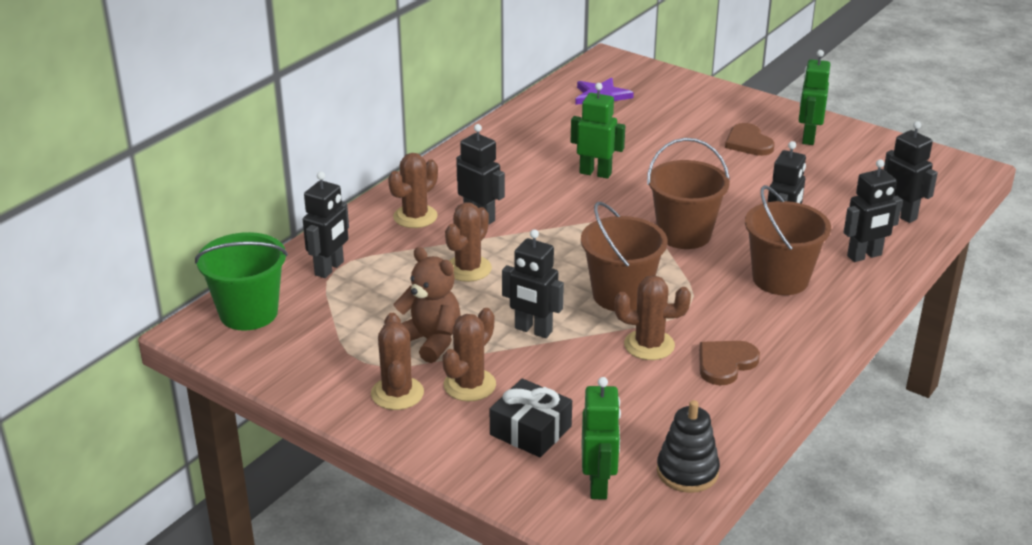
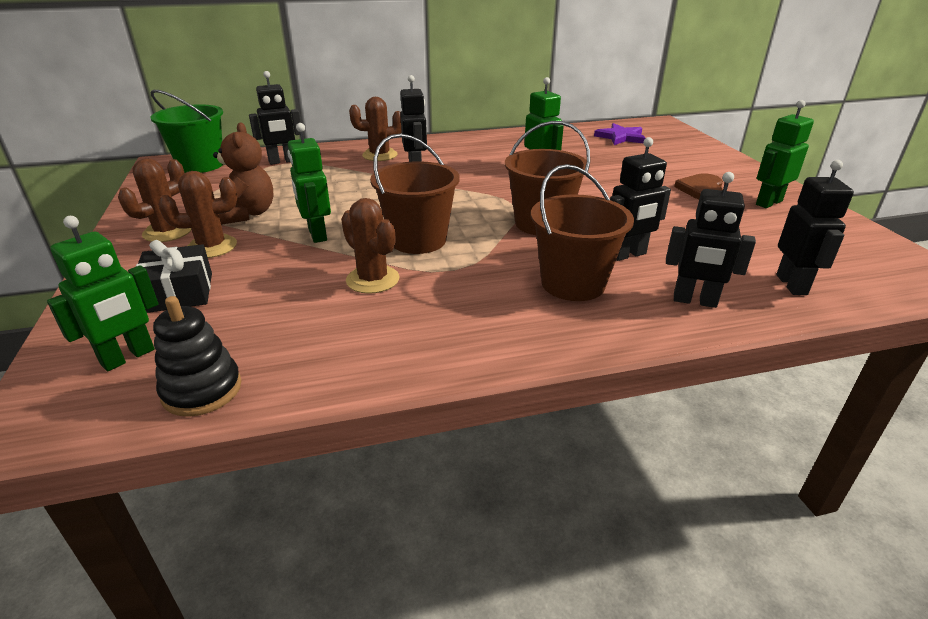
camera: 40 degrees right, 0 degrees up
brown cactus [445,202,492,282] -> none
black robot [502,229,564,338] -> green robot [287,123,331,243]
brown heart [699,341,760,386] -> none

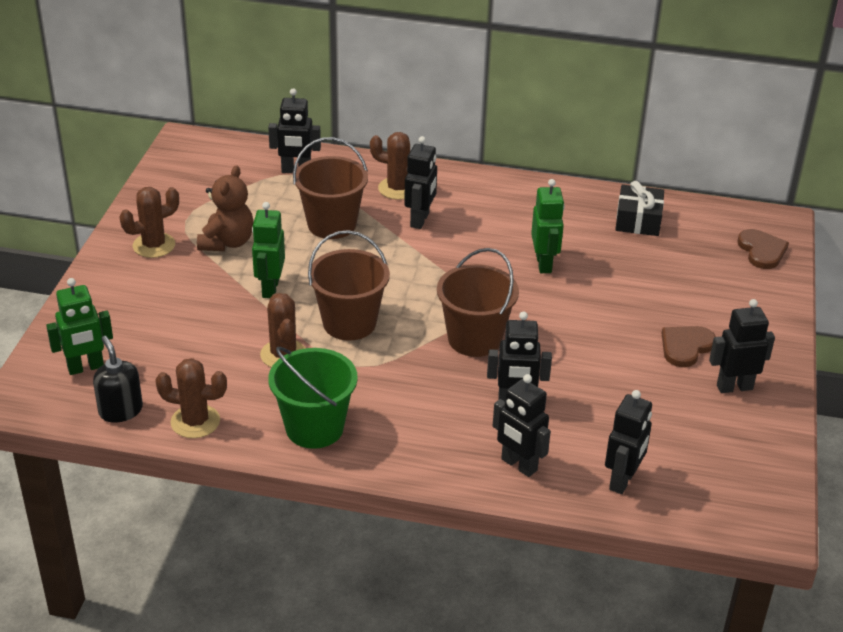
camera: 25 degrees right, 5 degrees up
black gift [136,240,212,313] -> black gift moved to [615,181,664,236]
green bucket [150,90,223,173] -> green bucket moved to [268,347,358,449]
black stacking toy [153,296,241,417] -> black soap dispenser [93,336,143,423]
brown cactus [158,171,237,258] -> brown cactus moved to [155,358,227,438]
brown bucket [531,164,634,301] -> brown bucket moved to [293,137,368,239]
purple star [594,123,645,145] -> none
green robot [756,100,814,208] -> black robot [709,299,775,393]
none -> brown heart [737,229,789,269]

